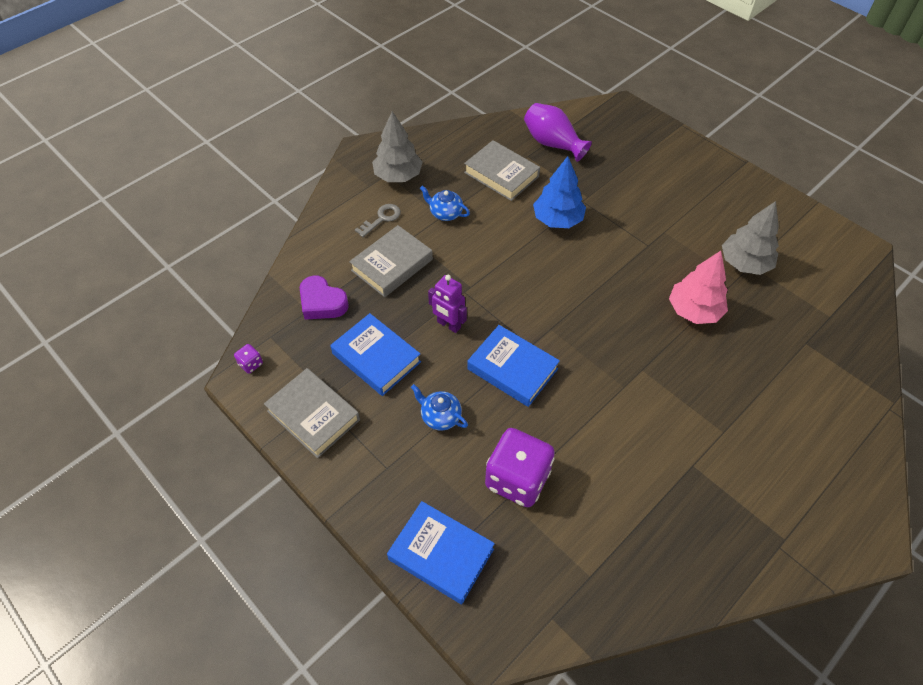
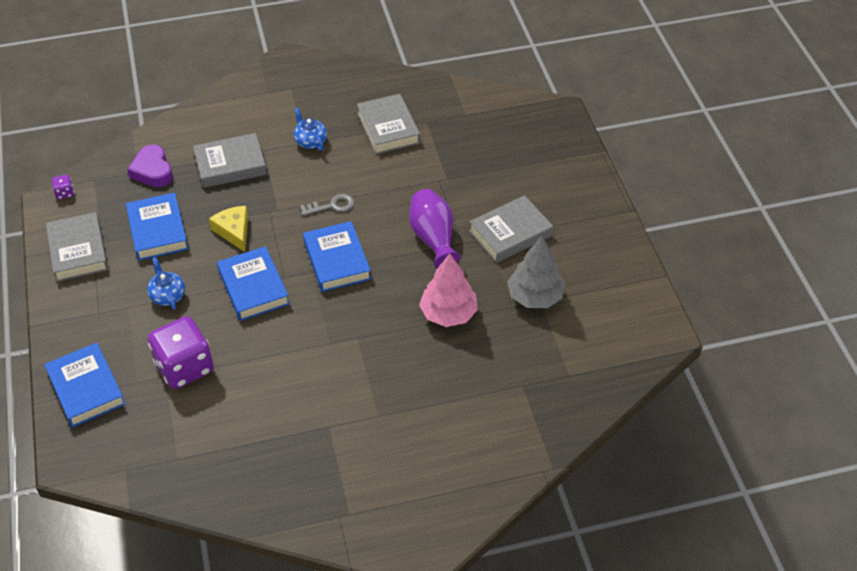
camera: 30 degrees right, 5 degrees down
grey key [355,204,401,237] -> grey key moved to [300,194,354,216]
grey tree [372,111,423,182] -> none
purple robot [428,275,467,333] -> yellow cheese [209,206,248,252]
purple vase [524,103,592,162] -> purple vase moved to [409,189,460,268]
blue tree [533,156,586,228] -> none
none -> blue book [303,221,371,292]
none -> grey book [469,195,553,263]

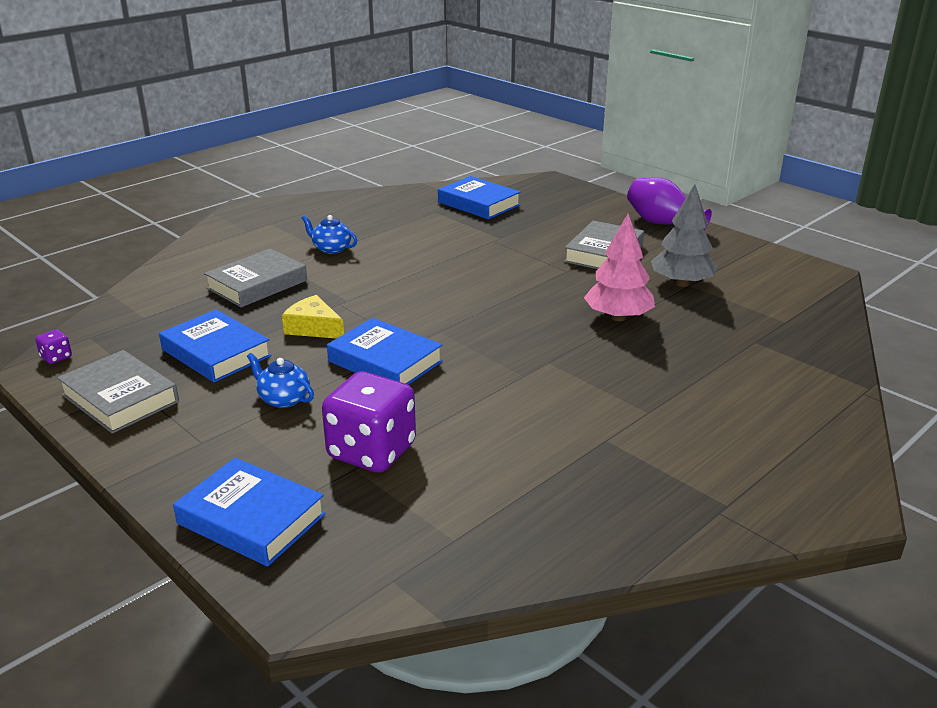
camera: 30 degrees left, 20 degrees down
purple heart [127,144,173,187] -> none
grey key [300,194,354,216] -> none
blue book [303,221,371,292] -> blue book moved to [438,176,521,219]
grey book [357,94,420,154] -> none
purple vase [409,189,460,268] -> purple vase moved to [627,177,712,230]

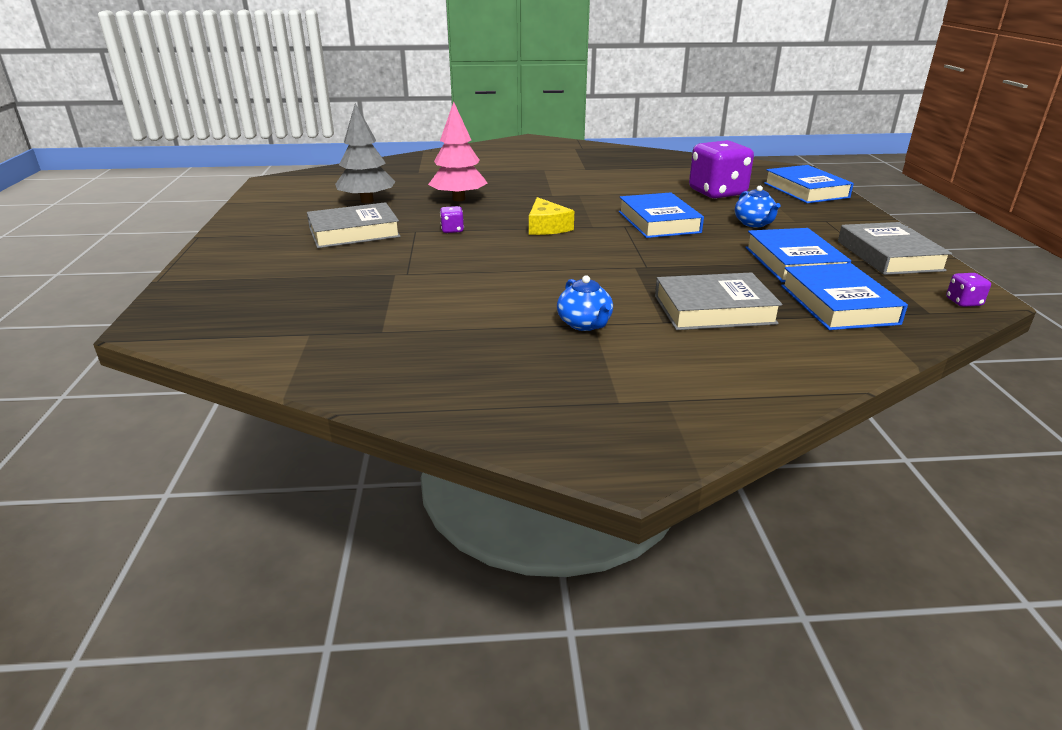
camera: 140 degrees left, 0 degrees up
yellow cheese [282,295,344,339] -> yellow cheese moved to [529,197,574,235]
blue book [438,176,521,219] -> blue book moved to [781,263,908,330]
purple vase [627,177,712,230] -> none
none -> purple dice [440,206,464,233]

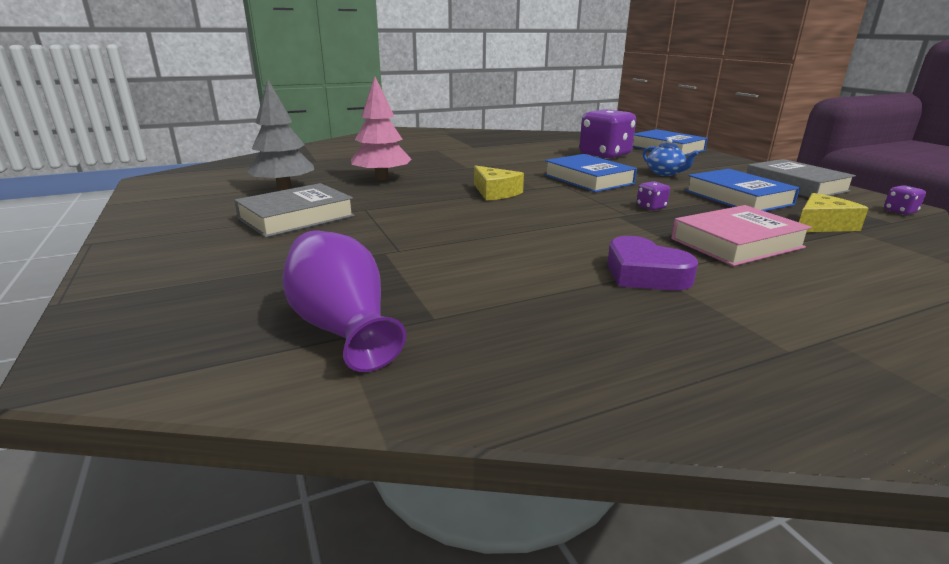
camera: 20 degrees left, 5 degrees down
purple dice [440,206,464,233] -> purple dice moved to [637,181,670,210]
blue teapot [557,275,613,331] -> purple heart [607,236,698,291]
grey book [655,272,782,330] -> pink book [671,205,812,266]
blue book [781,263,908,330] -> yellow cheese [799,193,869,232]
none -> purple vase [282,230,406,372]

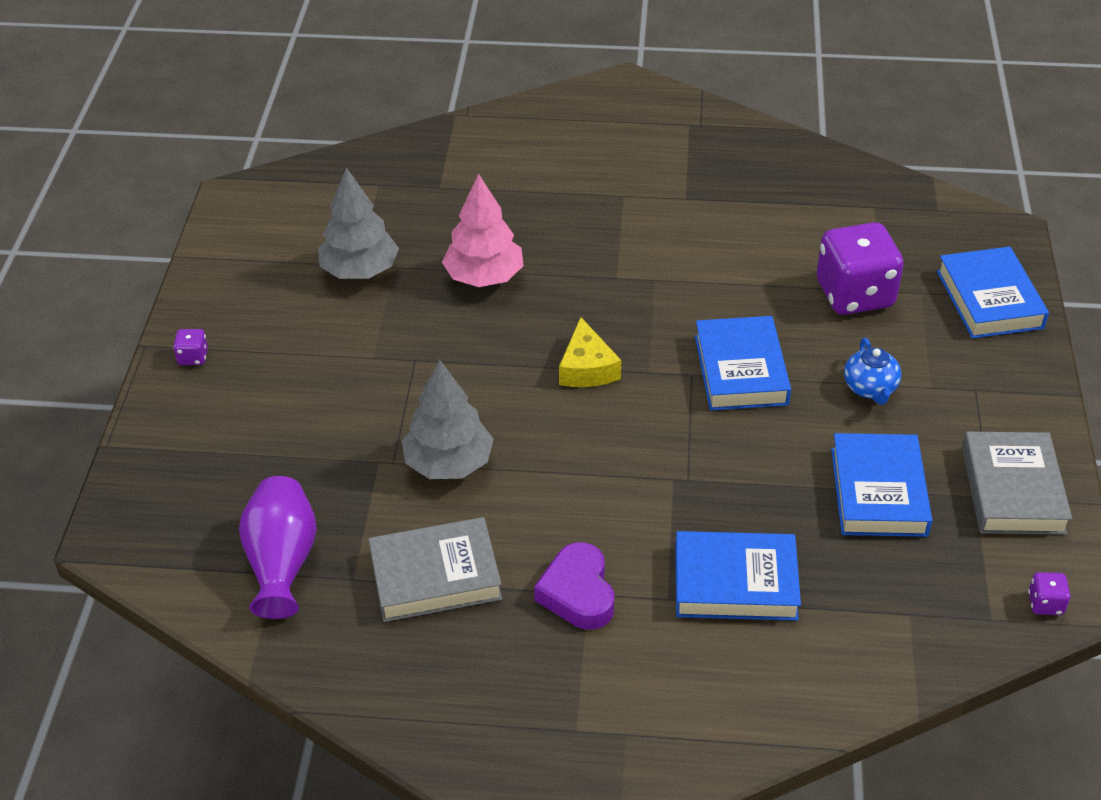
camera: 30 degrees right, 20 degrees up
grey book [234,183,355,238] -> grey book moved to [369,517,502,622]
purple dice [637,181,670,210] -> purple dice moved to [173,329,208,365]
pink book [671,205,812,266] -> blue book [675,531,801,621]
yellow cheese [799,193,869,232] -> none
none -> grey tree [402,360,494,479]

